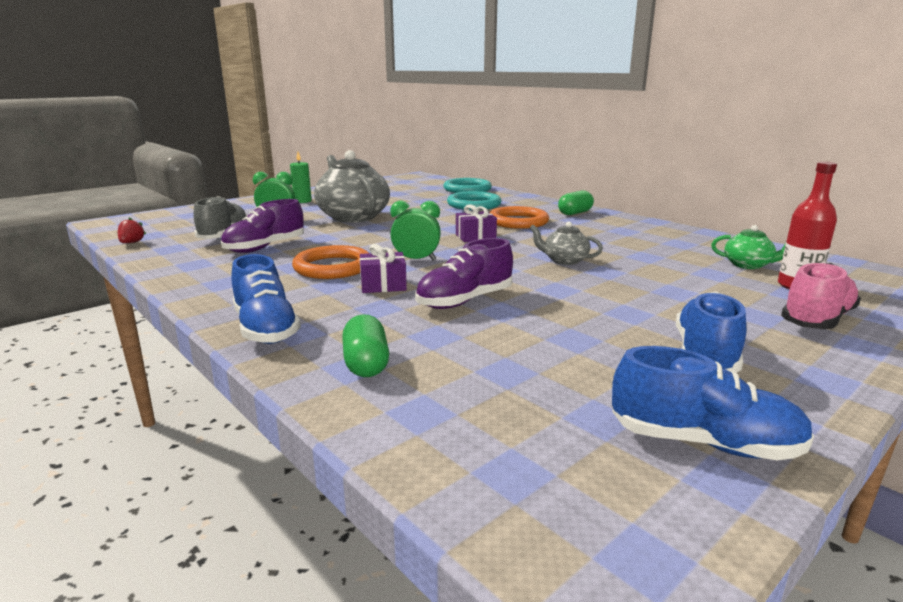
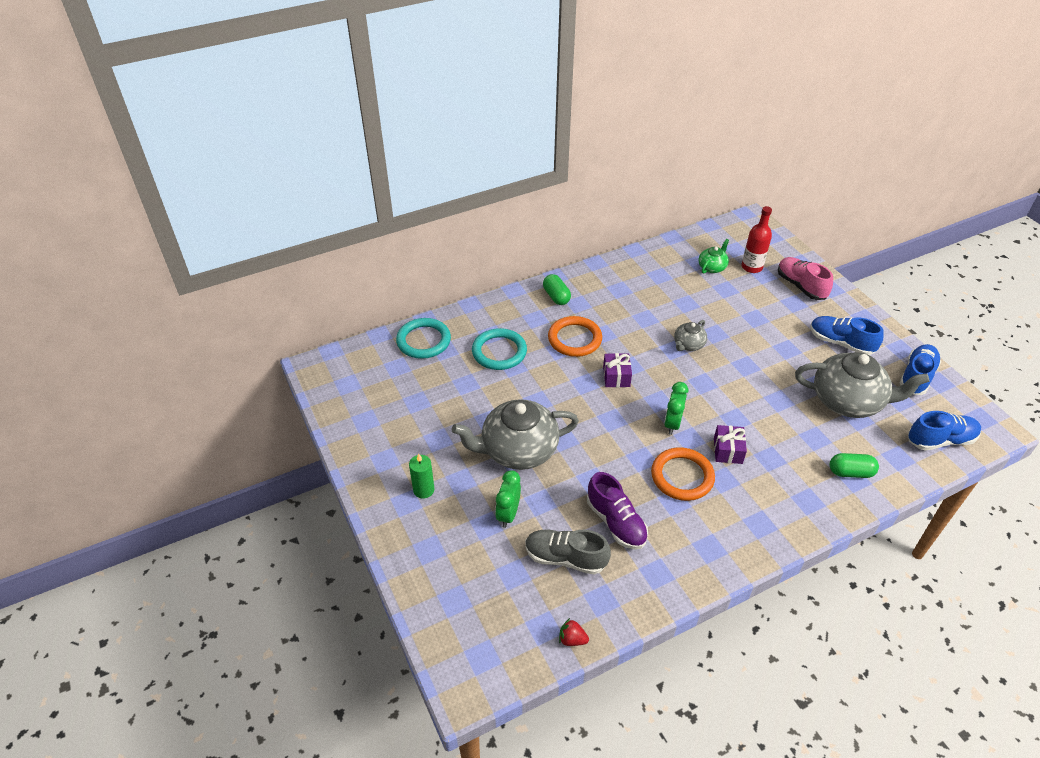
camera: 75 degrees left, 25 degrees up
blue shoe [231,254,301,344] -> blue shoe moved to [908,411,981,450]
purple shoe [415,238,513,309] -> none
none -> grey teapot [795,352,929,418]

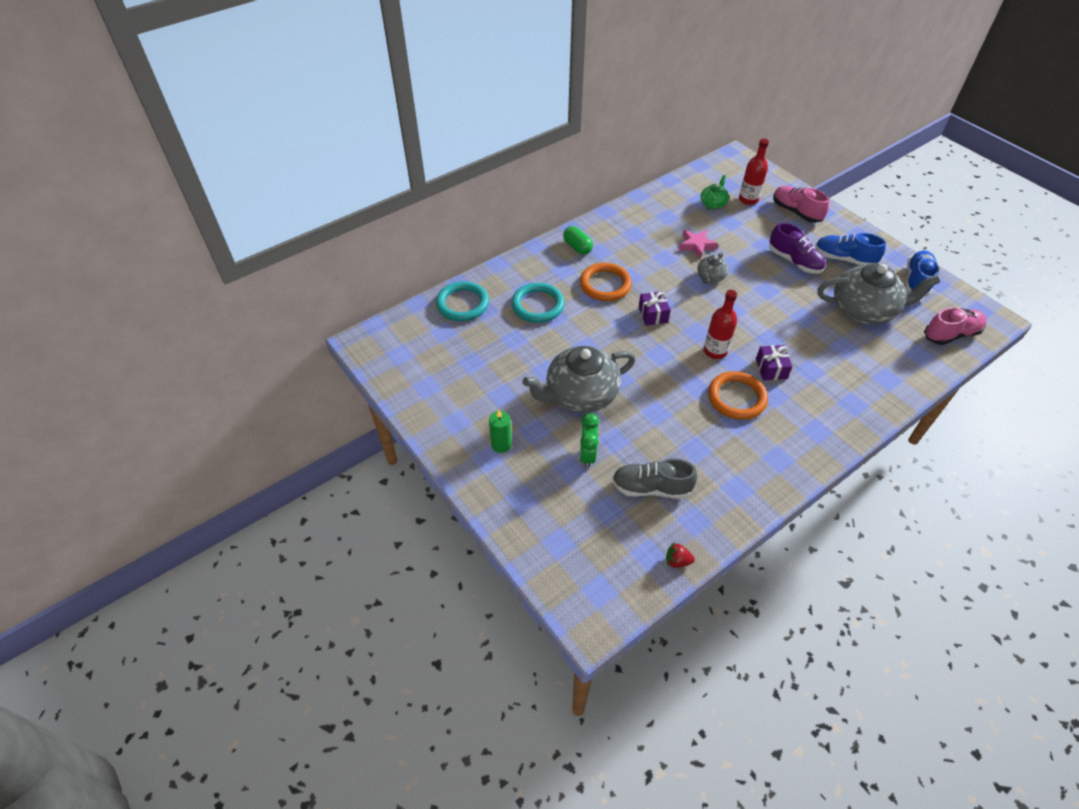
camera: 10 degrees left, 5 degrees up
purple shoe [587,472,648,549] -> purple shoe moved to [769,222,826,274]
green clock [664,382,688,435] -> red bottle [704,290,737,359]
green capsule [830,453,879,478] -> none
blue shoe [908,411,981,450] -> pink shoe [924,307,987,345]
none -> pink star [679,229,718,259]

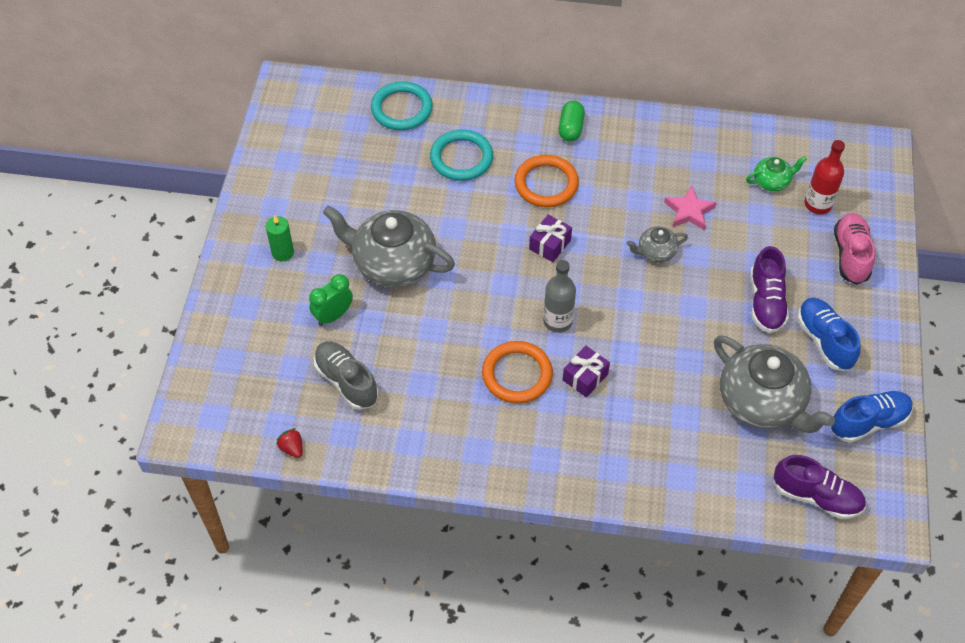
camera: 45 degrees right, 5 degrees up
red bottle [704,290,737,359] -> grey bottle [543,260,576,333]
pink shoe [924,307,987,345] -> purple shoe [774,455,866,519]

